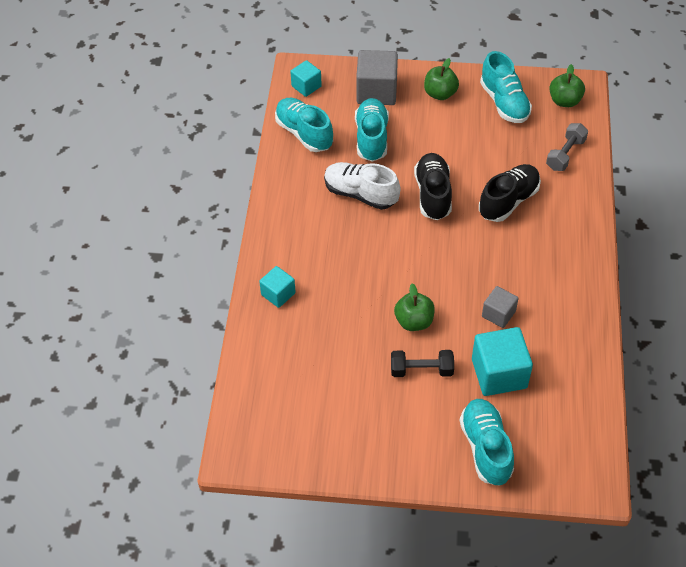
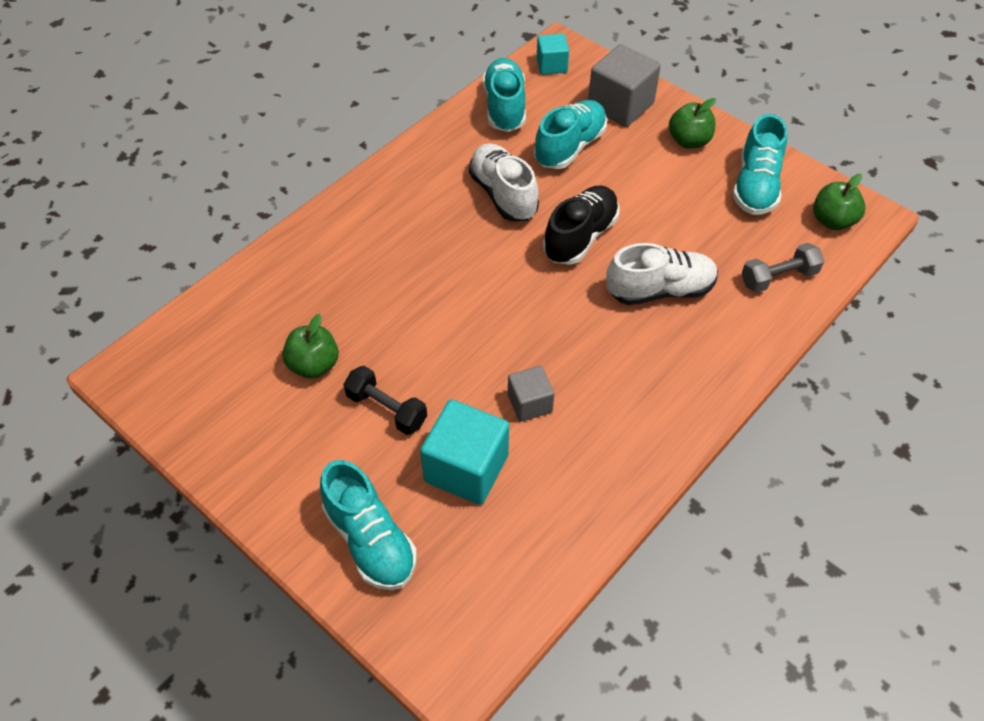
camera: 35 degrees right, 0 degrees up
turquoise cube [259,266,296,308] -> none
green apple [394,283,435,331] -> green apple moved to [282,314,339,379]
turquoise shoe [459,399,514,486] -> turquoise shoe turned 120 degrees clockwise [320,460,417,590]
black shoe [479,164,541,222] -> white shoe [606,243,718,305]

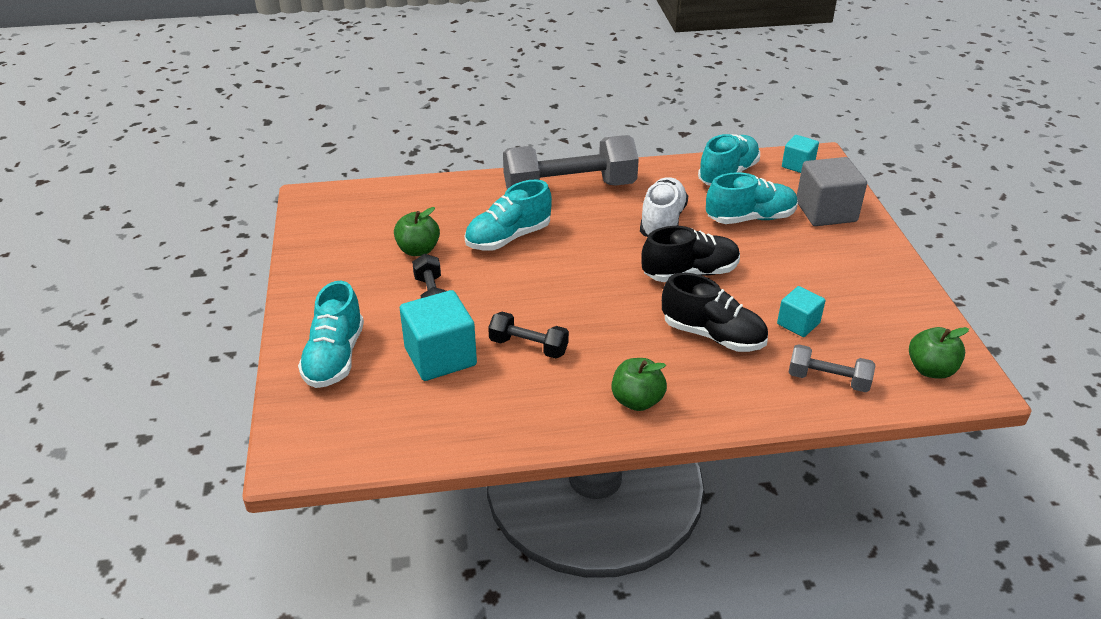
camera: 40 degrees right, 15 degrees down
grey cube [508,366,554,422] -> black dumbbell [488,312,569,358]
white shoe [606,243,718,305] -> black shoe [662,273,768,352]
green apple [669,98,716,149] -> green apple moved to [611,358,667,411]
turquoise shoe [733,114,787,215] -> turquoise shoe moved to [464,180,552,251]
none -> grey dumbbell [503,135,639,189]
none -> turquoise cube [777,286,826,337]

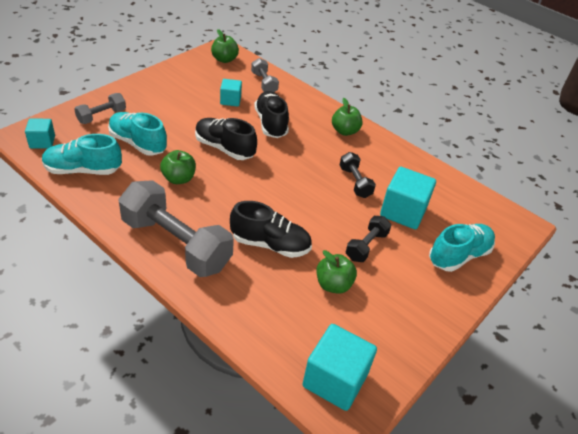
camera: 135 degrees left, 5 degrees up
turquoise shoe [464,180,552,251] -> black shoe [230,201,312,258]
white shoe [640,177,688,237] -> green apple [160,150,196,184]
grey cube [797,157,867,226] -> grey dumbbell [74,93,126,124]
none -> turquoise cube [302,324,377,411]

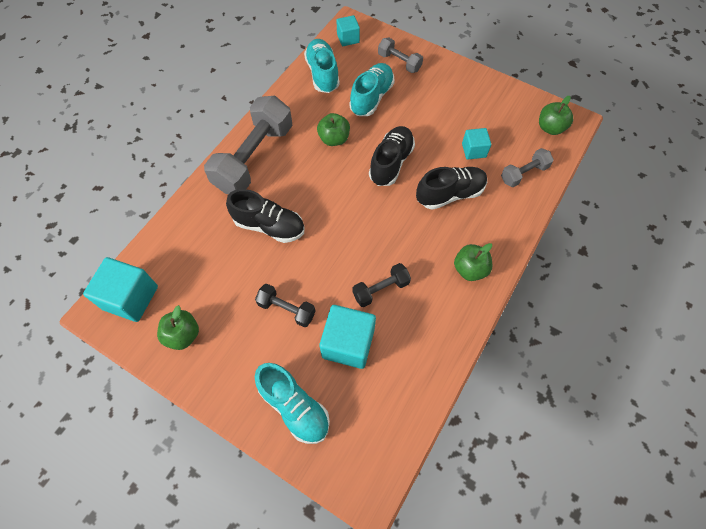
camera: 85 degrees right, 20 degrees up
black shoe [230,201,312,258] -> black shoe turned 75 degrees counterclockwise [226,189,305,243]
green apple [316,250,357,294] -> green apple moved to [157,305,199,350]

